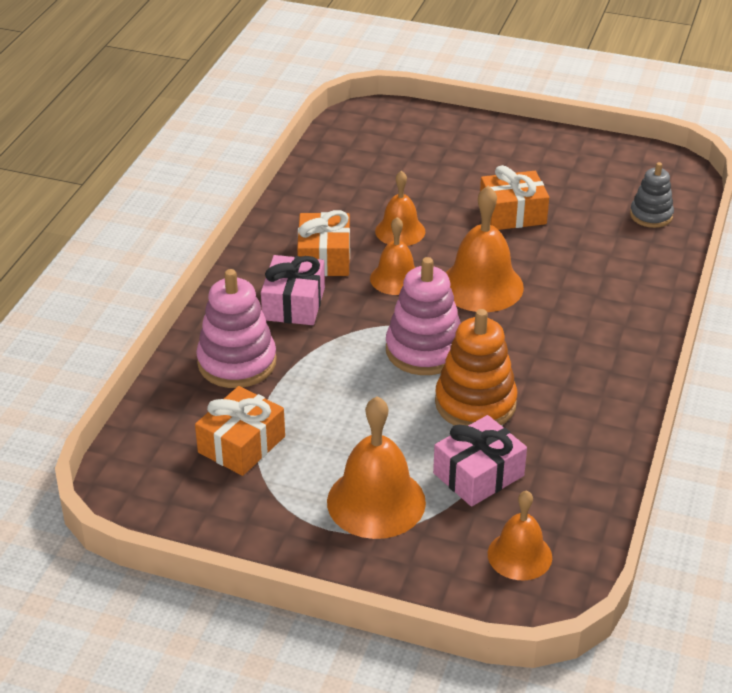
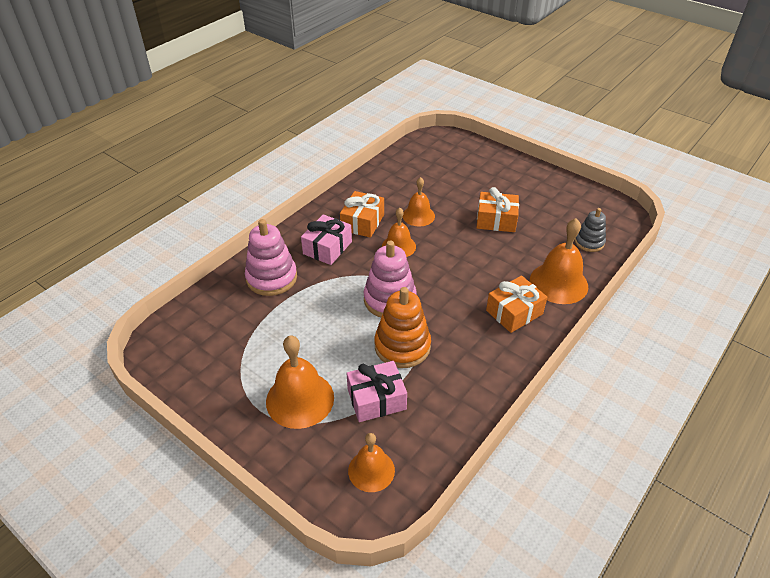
camera: 20 degrees right, 5 degrees up
orange gift [195,386,285,476] -> orange gift moved to [486,276,547,333]
orange bell [445,185,524,312] -> orange bell moved to [530,218,588,304]

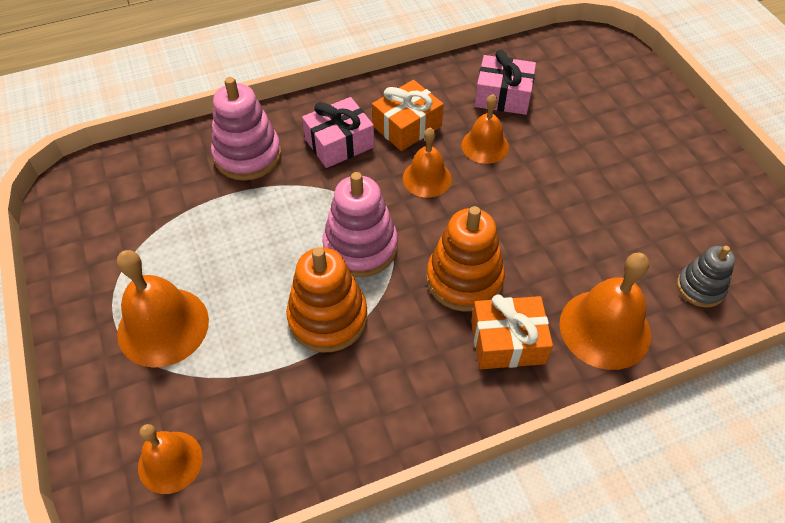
camera: 30 degrees right, 10 degrees up
pink gift [347,361,407,422] -> pink gift moved to [475,50,536,115]
orange gift [476,187,519,232] -> none
none -> orange stacking toy [426,206,505,312]

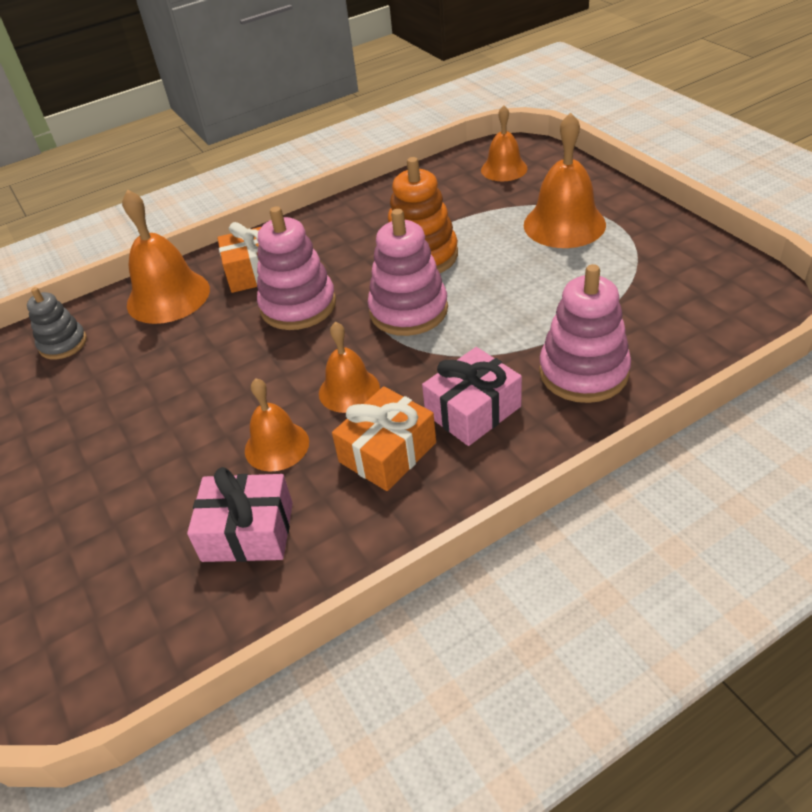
camera: 175 degrees right, 10 degrees down
orange stacking toy [426,206,505,312] -> pink stacking toy [257,206,336,330]

